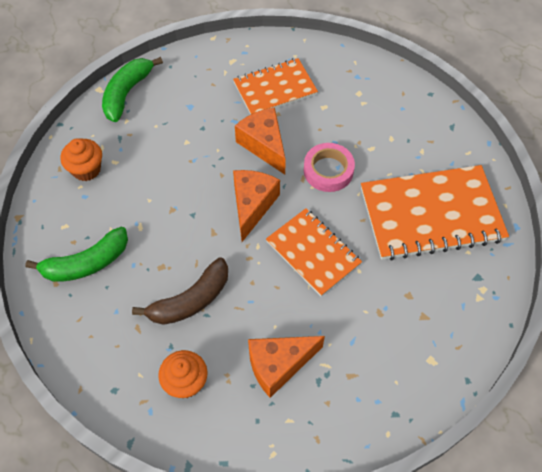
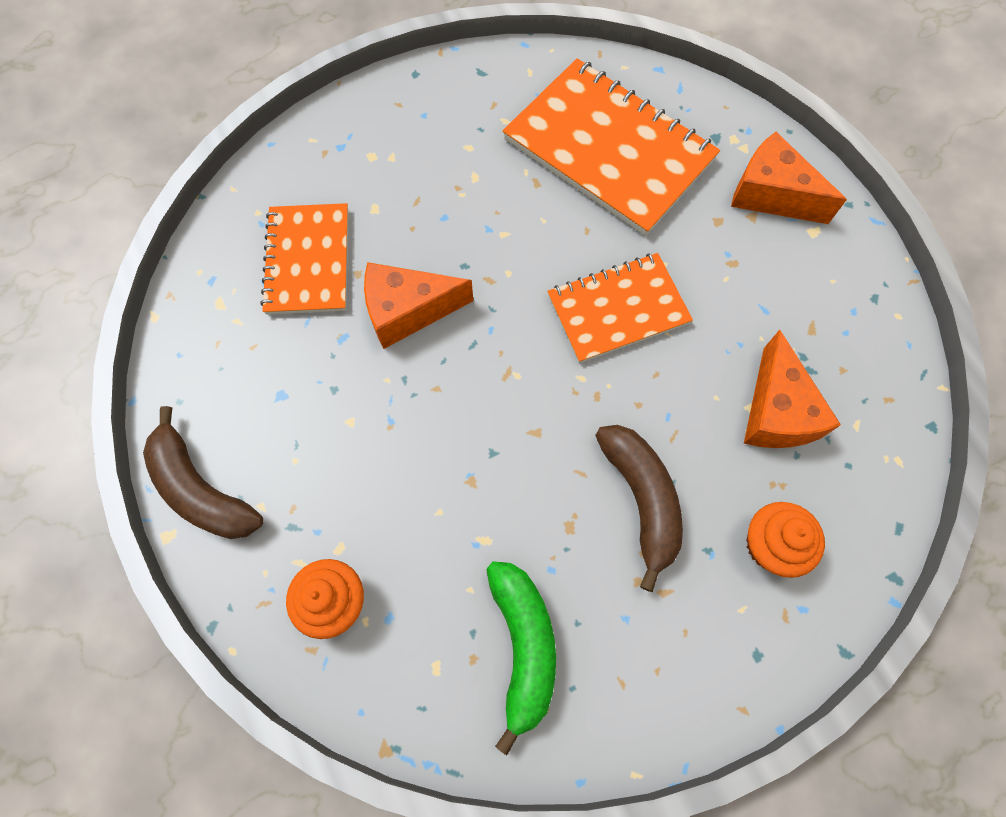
camera: 70 degrees left, 10 degrees up
green banana [102,57,163,122] -> brown banana [143,406,263,539]
orange cheese [233,170,280,242] -> orange cheese moved to [731,132,847,224]
pink tape [304,143,355,192] -> none
orange notebook [361,165,509,261] -> orange notebook turned 60 degrees counterclockwise [503,58,720,236]

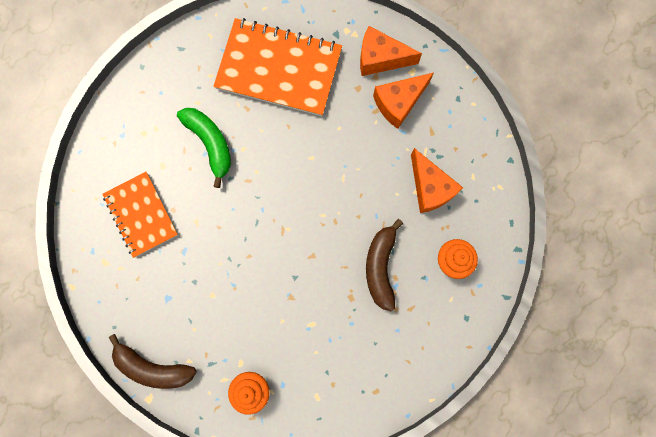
camera: 25 degrees left, 10 degrees up
orange cheese [364,262,473,349] -> orange cheese moved to [373,72,434,129]
green banana [486,561,556,755] -> green banana moved to [177,108,231,188]
orange notebook [547,253,693,363] -> none
brown banana [595,425,683,592] -> brown banana turned 135 degrees counterclockwise [366,219,403,312]

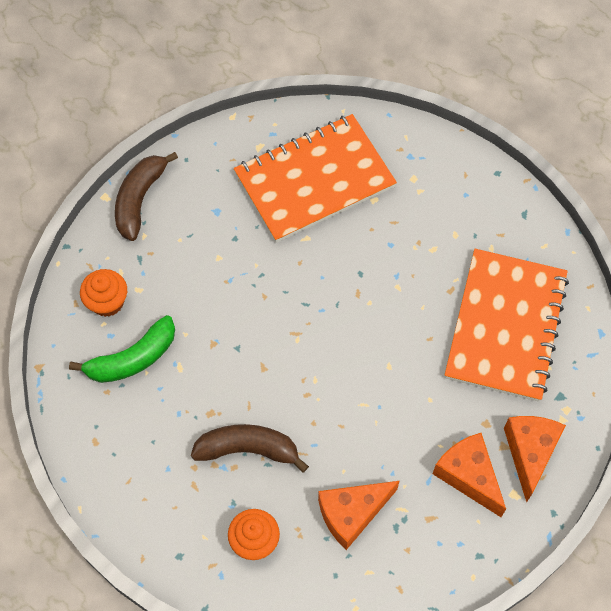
camera: 90 degrees right, 15 degrees down
orange notebook [103,172,178,258] -> orange notebook [234,114,397,243], size x1.60
green banana [177,108,231,188] -> green banana moved to [69,315,175,383]

